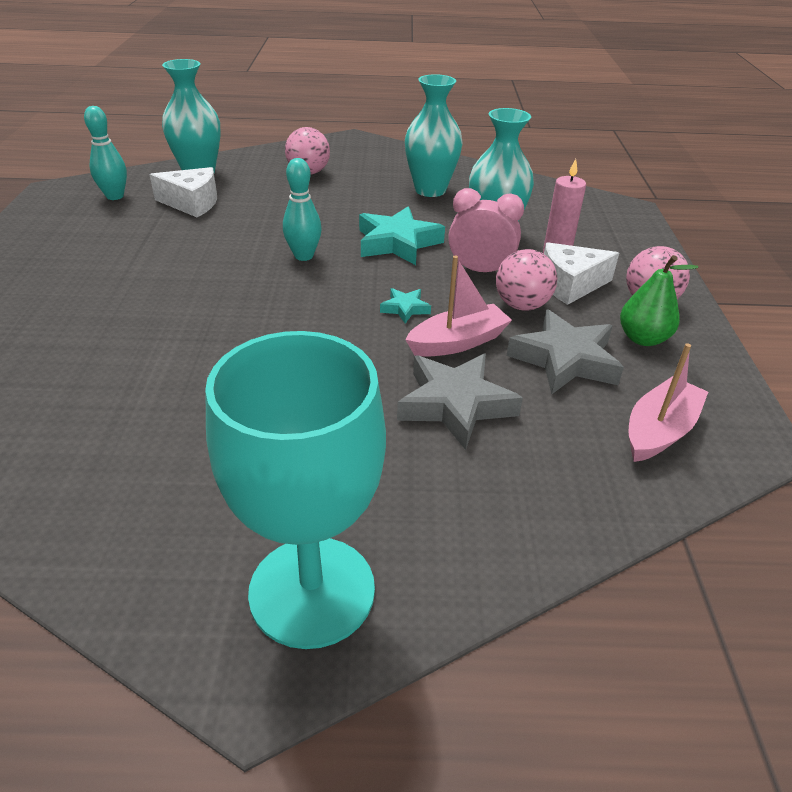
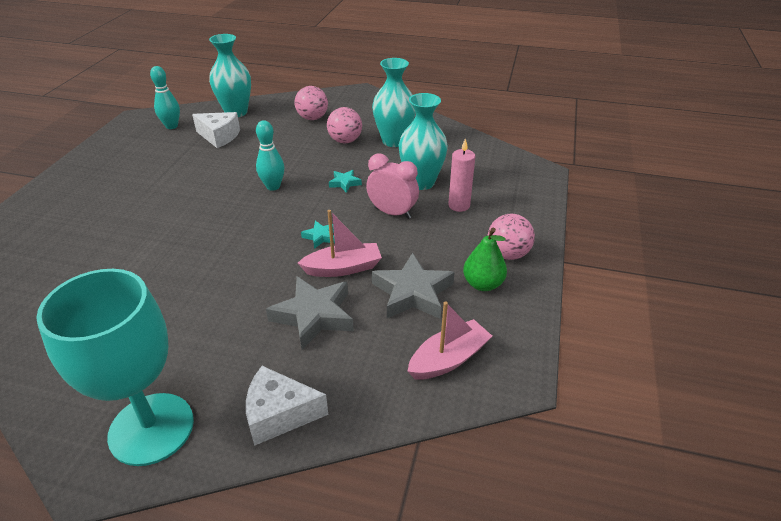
camera: 15 degrees right, 0 degrees up
turquoise star [359,206,445,265] -> turquoise star [329,170,362,193], size x0.49
pink ball [496,249,557,311] -> pink ball moved to [327,107,362,143]
white cheese [544,242,619,305] -> white cheese moved to [246,366,328,446]

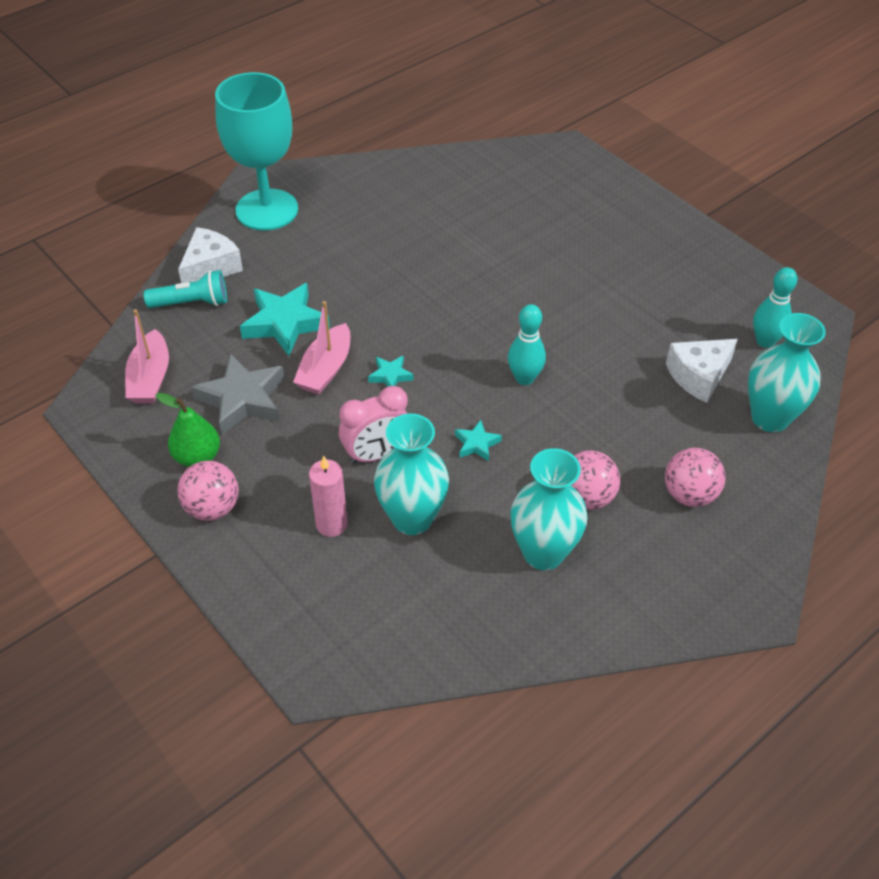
camera: 125 degrees right, 10 degrees up
grey star [266,276,354,350] -> turquoise star [240,283,330,356]
none -> turquoise flashlight [144,270,227,308]

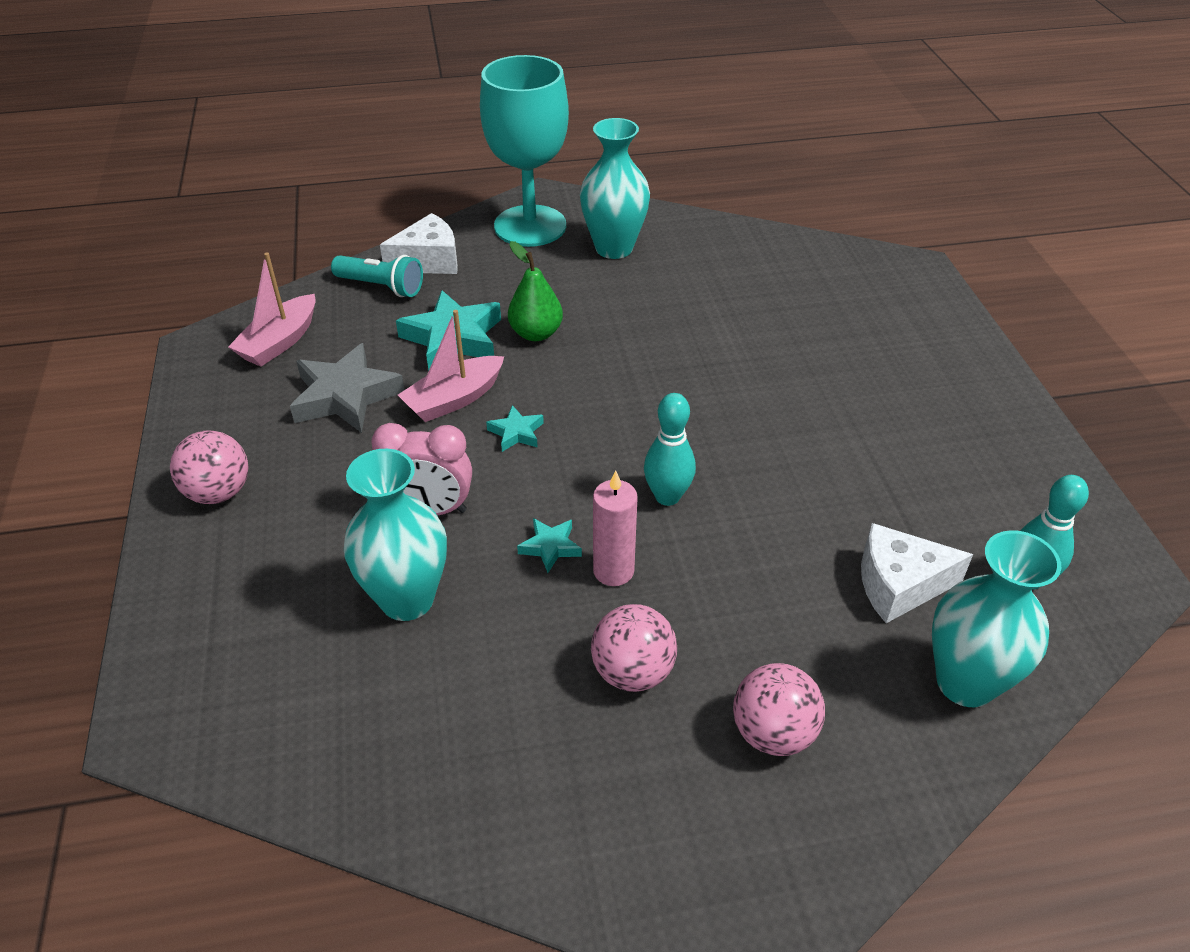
camera: 30 degrees right, 5 degrees down
green pear [155,393,220,467] -> green pear moved to [508,241,563,341]
pink candle [309,456,348,537] -> pink candle moved to [593,471,638,586]
turquoise vase [510,448,588,570] -> turquoise vase moved to [580,118,650,259]

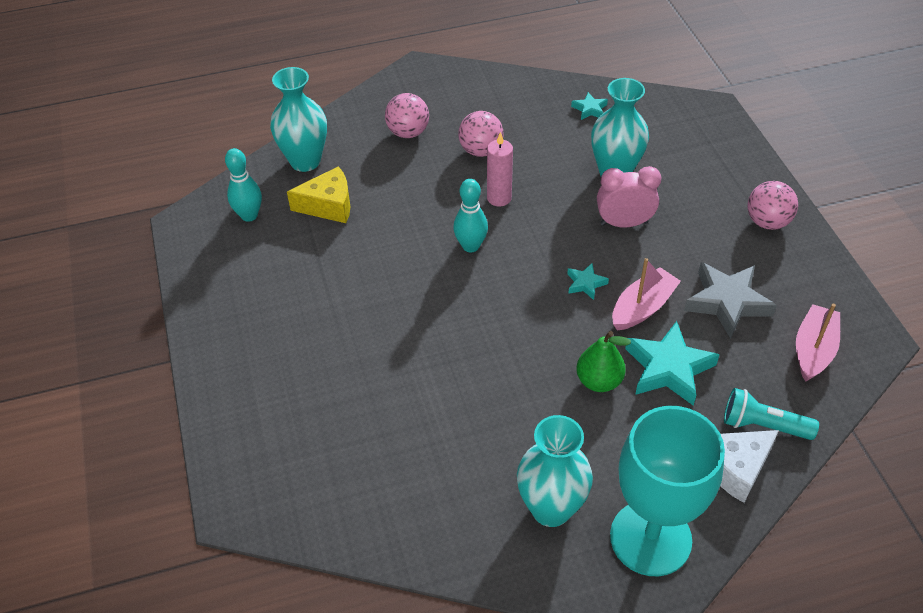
camera: 175 degrees right, 5 degrees up
turquoise star [517,518,582,573] -> turquoise star moved to [571,92,608,120]
white cheese [861,523,973,623] -> yellow cheese [287,166,350,223]

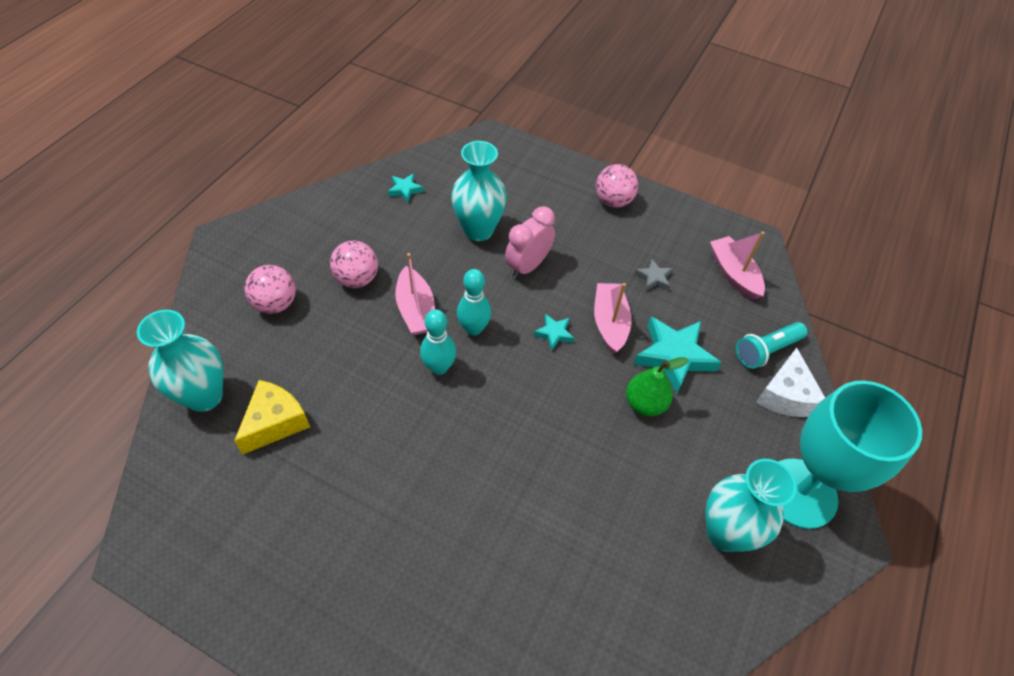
camera: 50 degrees left, 5 degrees up
turquoise bowling pin [225,148,262,222] -> turquoise bowling pin moved to [457,269,491,336]
pink candle [487,132,513,206] -> pink boat [395,253,435,335]
grey star [684,262,777,339] -> grey star [634,259,673,291], size x0.49

